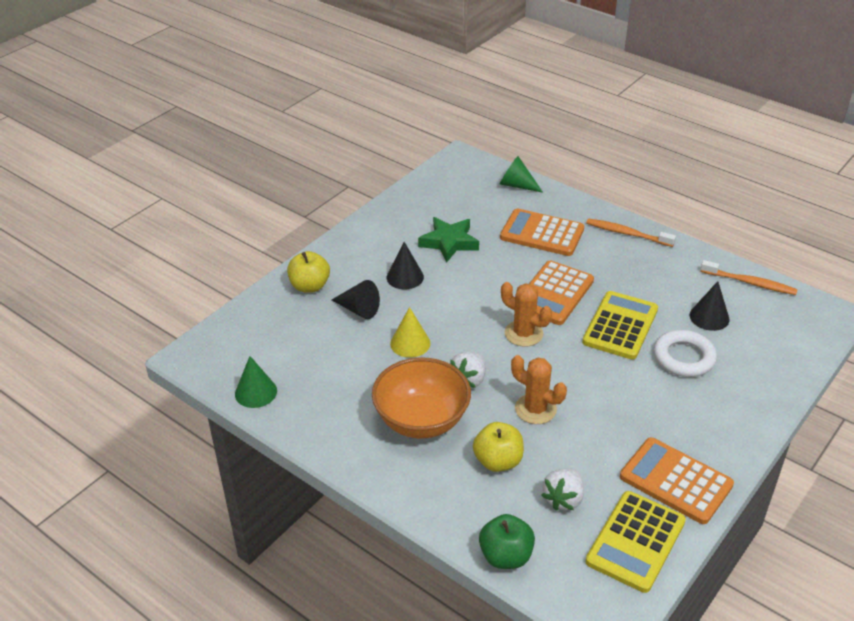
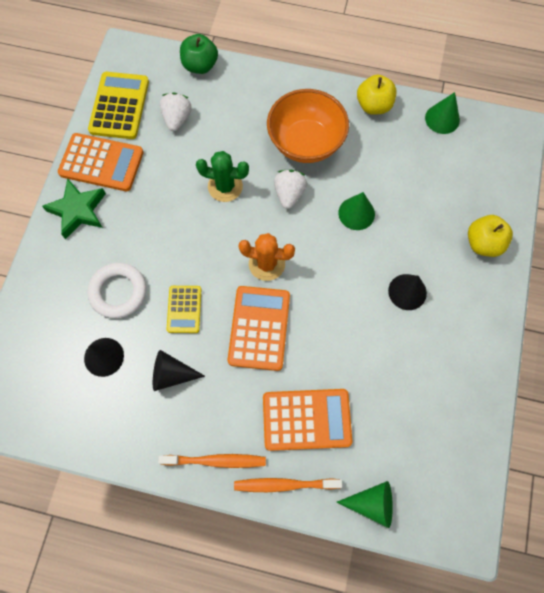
camera: 155 degrees right, 30 degrees up
black cone [332,280,380,319] -> black cone moved to [153,350,205,391]
yellow cone [390,307,430,358] -> green cone [338,192,375,230]
green star [418,217,479,262] -> green star moved to [42,178,106,239]
yellow apple [473,422,524,472] -> yellow apple moved to [357,75,397,115]
orange cactus [511,355,567,424] -> green cactus [196,151,249,202]
yellow calculator [582,291,658,359] -> yellow calculator [167,286,201,333], size x0.60
orange toothbrush [700,260,798,295] -> orange toothbrush moved to [234,478,342,492]

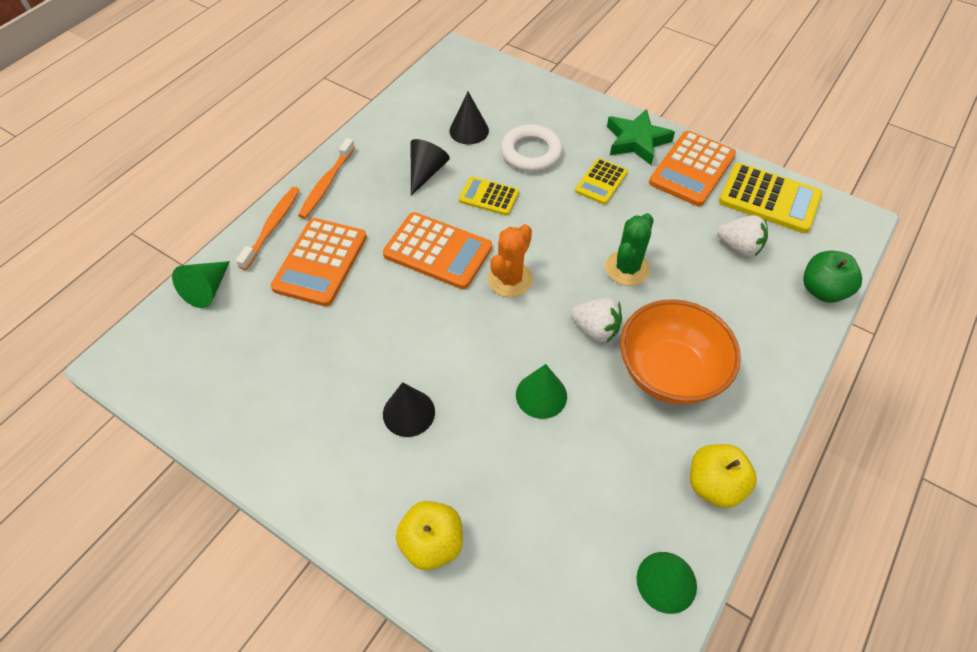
camera: 110 degrees right, 15 degrees down
none -> yellow calculator [575,158,628,205]

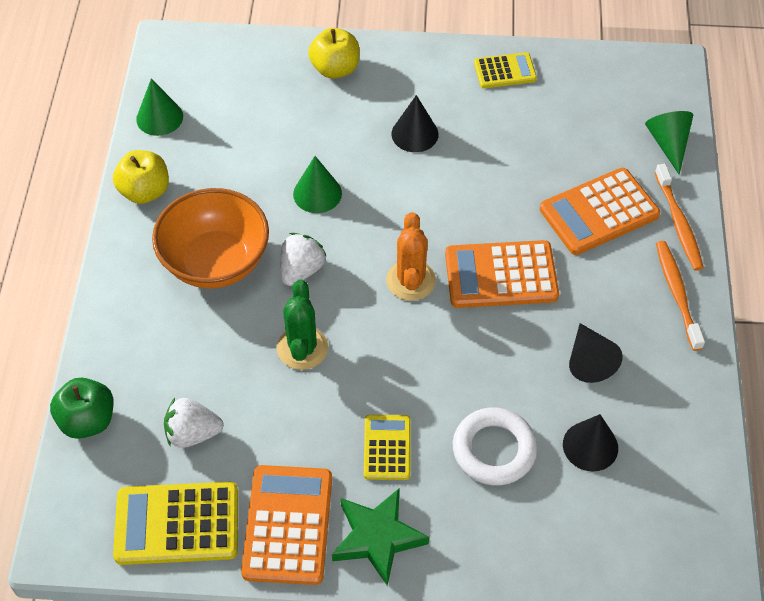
camera: 150 degrees right, 0 degrees up
orange calculator [271,218,367,307] -> orange calculator turned 105 degrees counterclockwise [540,168,660,255]
yellow calculator [459,176,519,216] -> yellow calculator moved to [474,52,537,88]
white strawberry [571,298,622,342] -> white strawberry turned 120 degrees clockwise [280,233,326,286]

